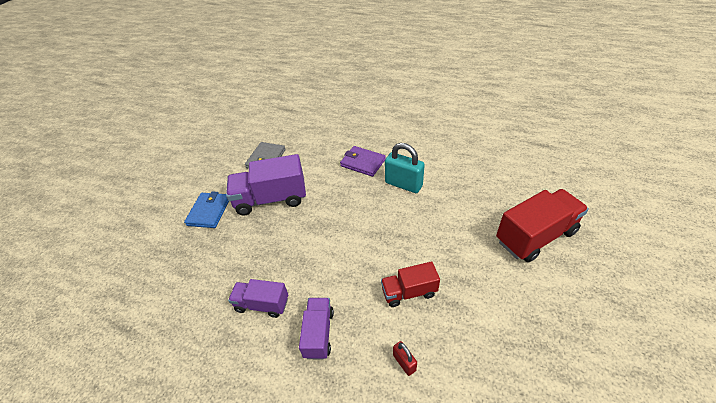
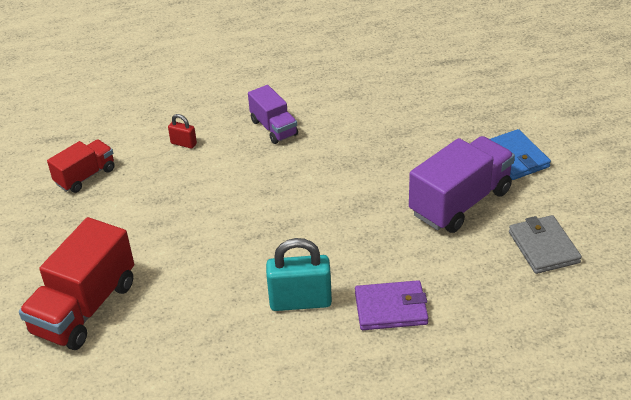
camera: 145 degrees right, 5 degrees down
purple truck [228,279,288,318] -> none
red truck [381,261,440,307] -> red truck moved to [47,139,115,193]

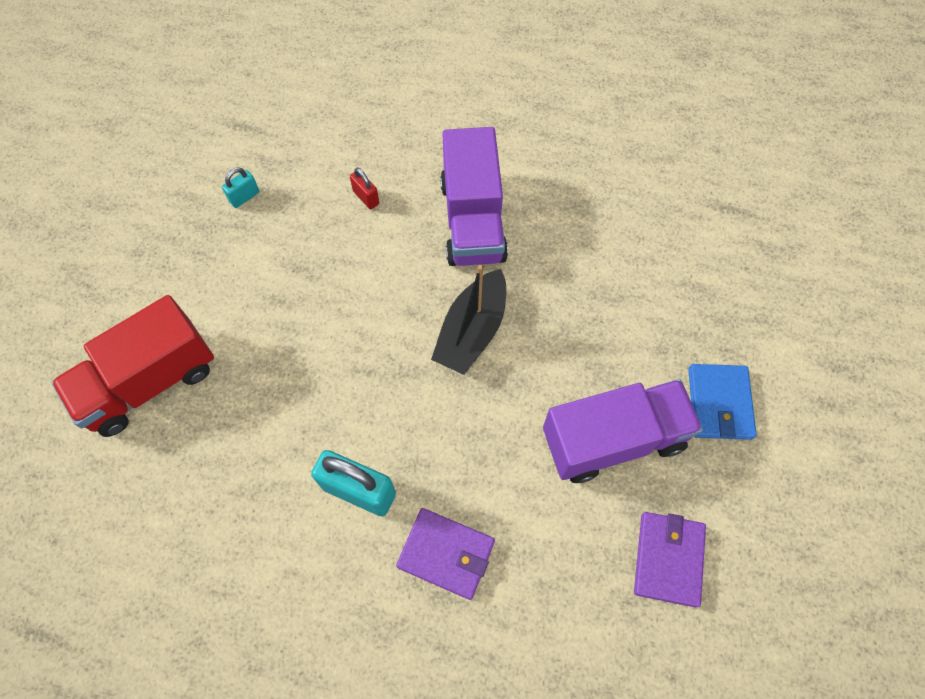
camera: 25 degrees right, 25 degrees up
red truck [47,139,115,193] -> turquoise padlock [222,167,260,208]
purple truck [248,85,298,144] -> purple truck [440,127,508,266], size x1.71
grey wallet [509,215,582,274] -> purple wallet [634,512,706,608]
none -> black boat [431,265,506,375]

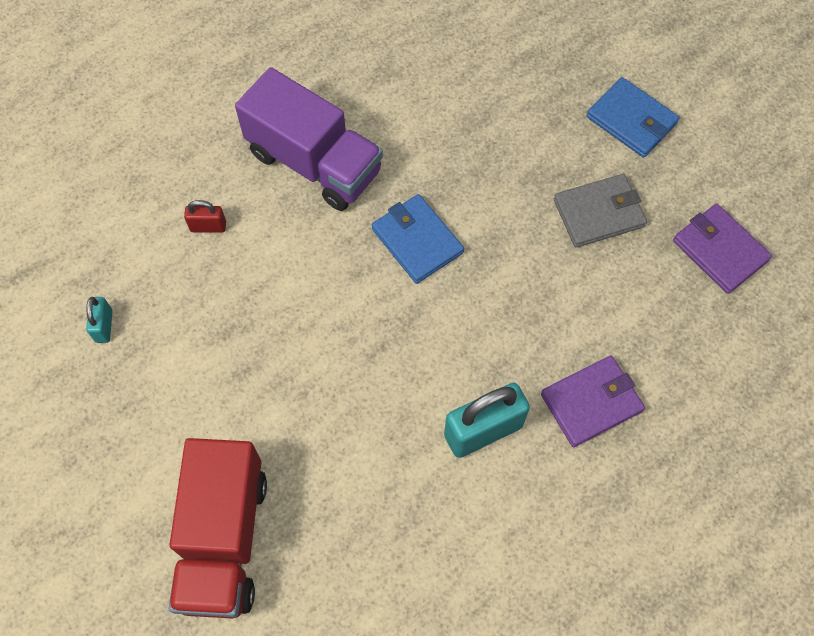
camera: 50 degrees left, 0 degrees up
black boat [431,265,506,375] -> blue wallet [372,194,464,284]
purple truck [543,379,703,483] -> grey wallet [554,174,647,248]

